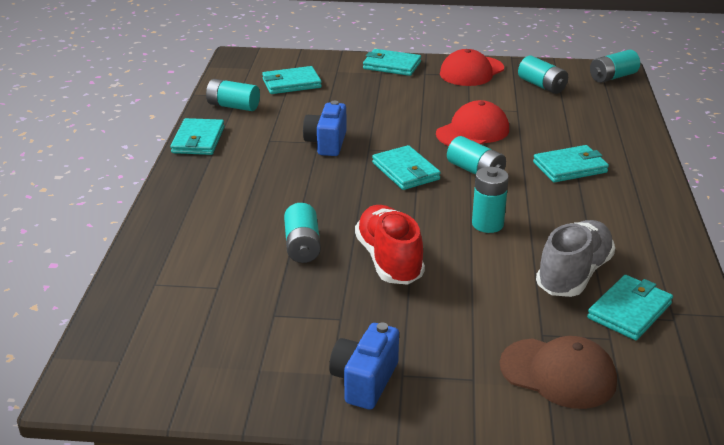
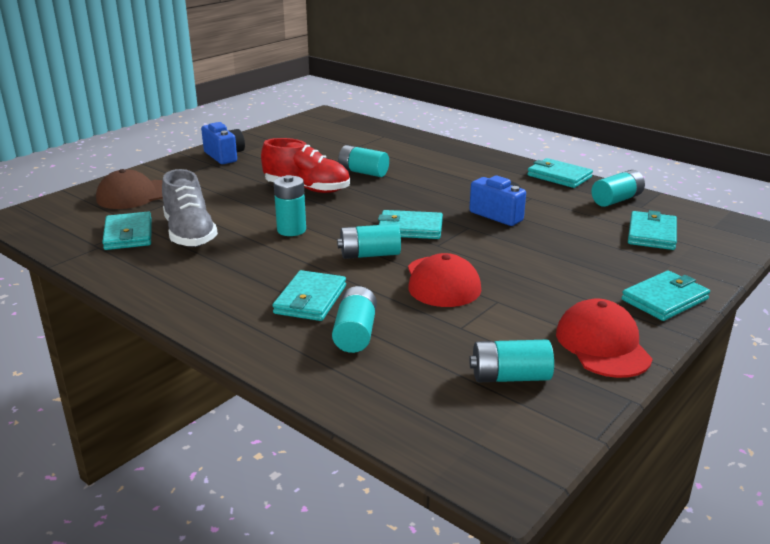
camera: 125 degrees right, 5 degrees down
turquoise battery [590,50,640,83] -> turquoise battery moved to [332,286,377,353]

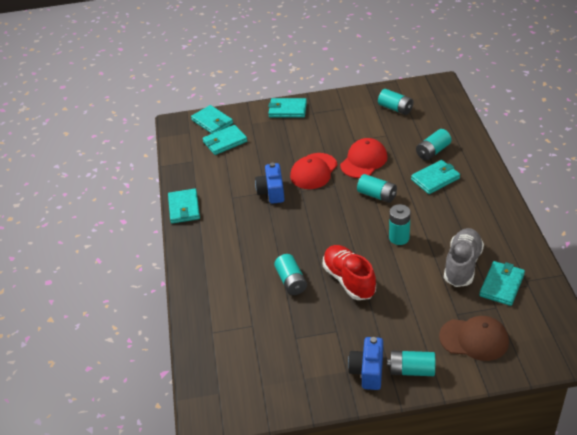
camera: 135 degrees left, 15 degrees up
turquoise wallet [378,210,443,239] -> turquoise wallet moved to [191,105,233,134]
red cap [556,299,652,378] -> red cap moved to [290,153,337,189]
turquoise battery [591,170,645,207] -> turquoise battery moved to [387,351,435,376]

